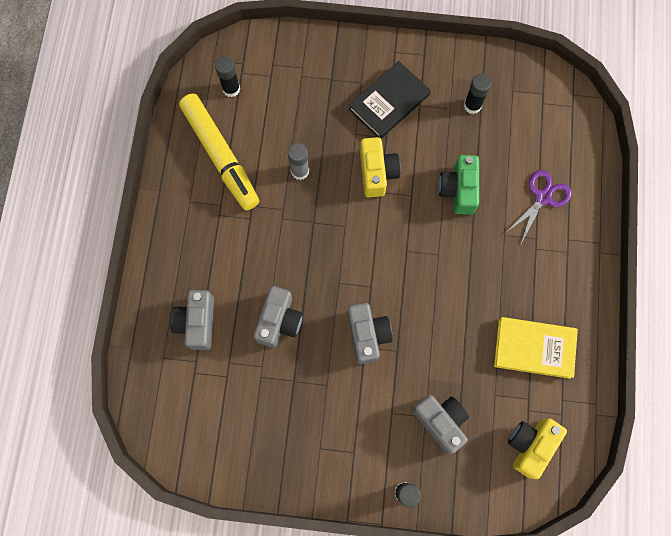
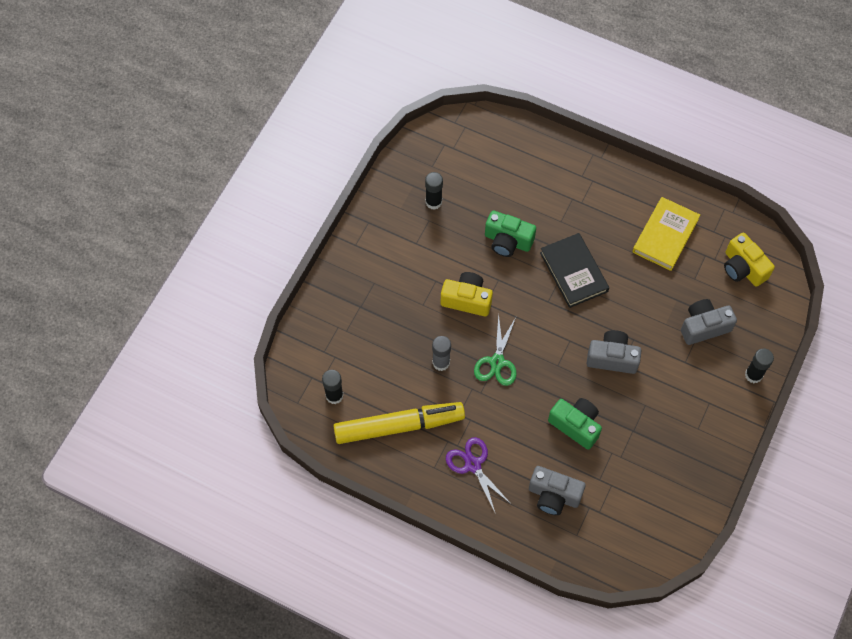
camera: 70 degrees left, 10 degrees down
grey camera [253,286,303,348] -> green camera [548,398,602,450]
black book [349,61,431,139] -> black book moved to [540,233,609,308]
purple scissors [504,170,572,243] -> purple scissors moved to [446,437,512,514]
none -> green scissors [474,313,517,386]

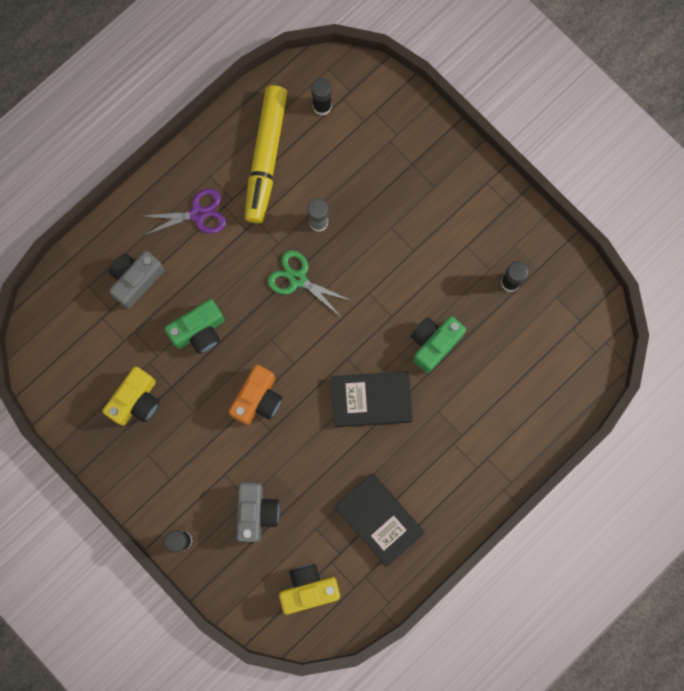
camera: 110 degrees right, 15 degrees up
yellow camera [441,272,493,317] -> yellow camera moved to [102,366,159,426]
grey camera [587,330,641,374] -> orange camera [228,365,282,425]
yellow book [632,197,700,271] -> black book [335,473,425,567]

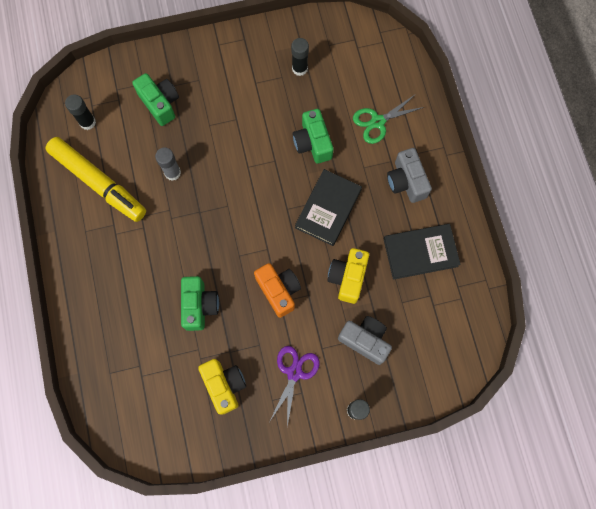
camera: 60 degrees left, 5 degrees down
grey camera [109,251,165,309] -> grey camera moved to [387,148,432,203]
purple scissors [142,189,226,236] -> purple scissors moved to [270,346,319,427]
green scissors [268,250,352,317] -> green scissors moved to [353,94,424,144]
yellow camera [279,564,340,614] -> yellow camera moved to [327,248,369,304]
none -> green camera [132,73,179,126]

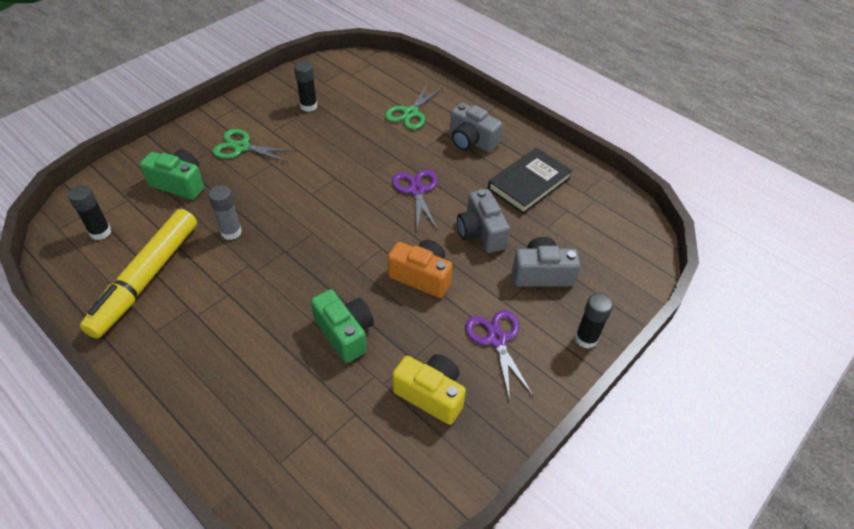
camera: 35 degrees left, 25 degrees down
yellow marker [46,137,146,222] -> yellow marker turned 105 degrees clockwise [80,209,197,338]
green camera [293,109,334,164] -> none
black book [295,169,362,246] -> purple scissors [392,170,438,231]
yellow camera [327,248,369,304] -> grey camera [457,189,510,253]
none -> green scissors [213,129,296,163]

